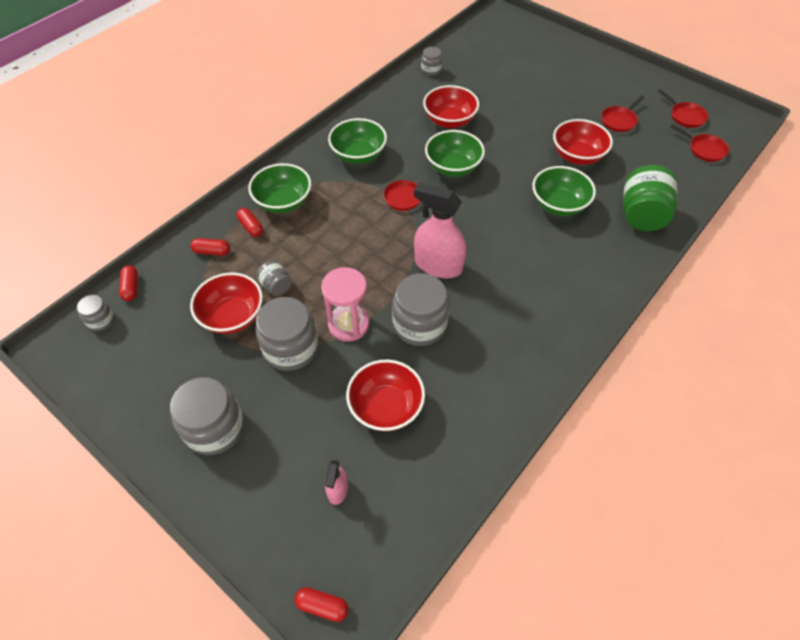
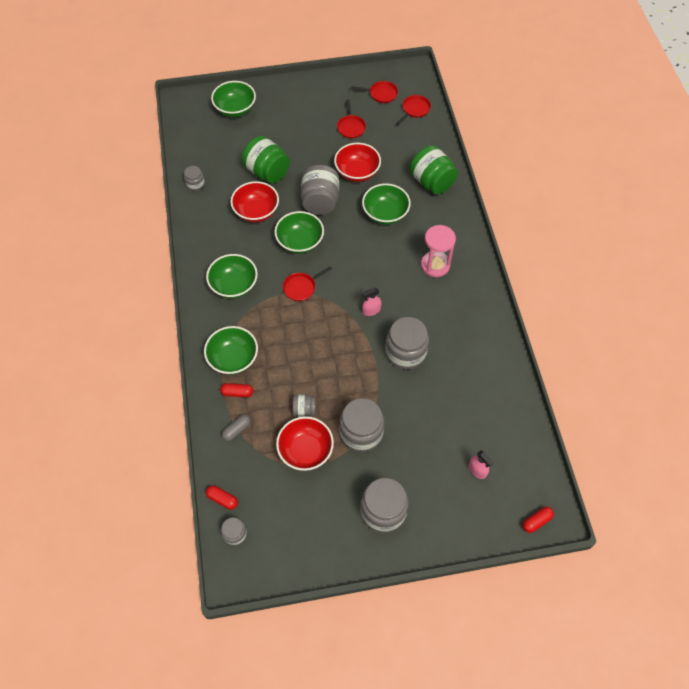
camera: 50 degrees left, 5 degrees up
red capsule [190,238,230,256] -> grey capsule [222,414,251,441]
pink hourglass [321,267,369,342] -> pink hourglass moved to [421,225,456,277]
red bowl [346,359,425,431] -> none
pink spray bottle [414,183,466,279] -> pink spray bottle [362,288,382,316], size x0.49
red pan [670,124,729,162] -> red pan turned 45 degrees counterclockwise [396,95,431,125]
none -> green bowl [211,81,256,117]
none -> green jar [242,136,290,184]
none -> grey jar [301,165,339,215]

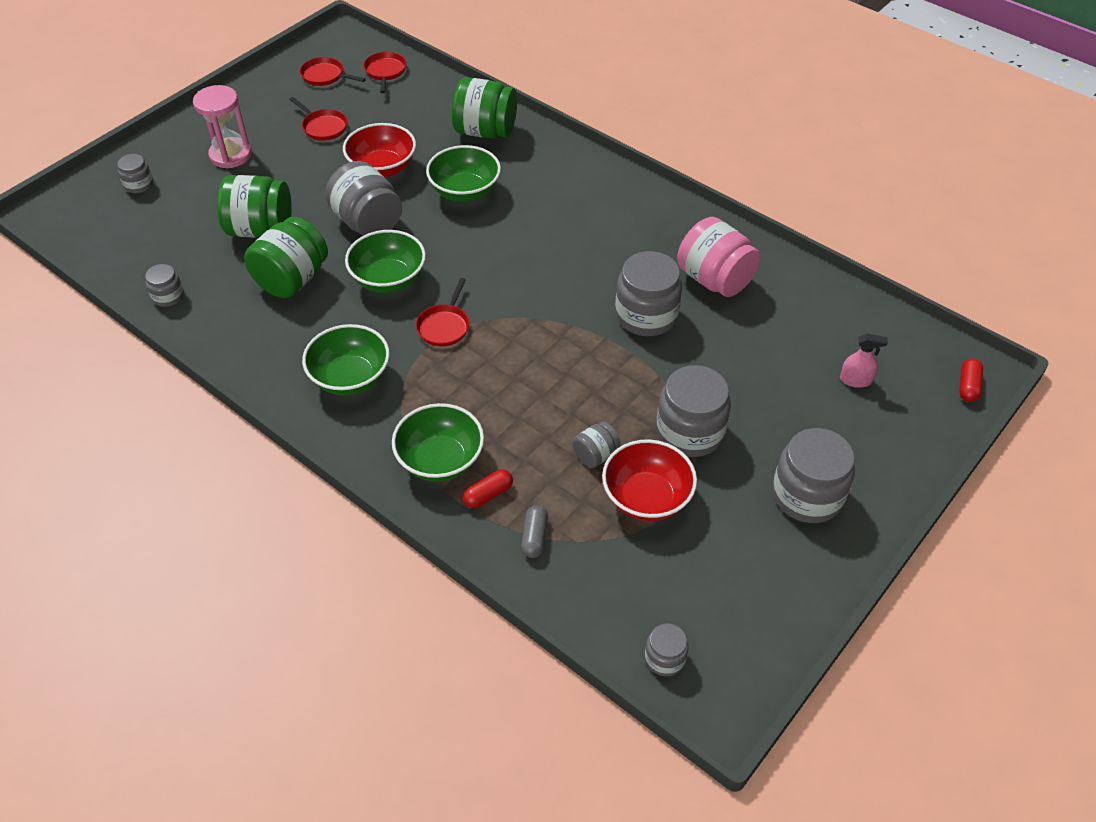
camera: 40 degrees left, 10 degrees down
red capsule [206,485,238,510] -> none
green bowl [211,81,256,117] -> grey jar [117,154,153,193]
red bowl [230,181,279,223] -> green jar [244,217,328,298]
red pan [351,81,398,103] -> red pan turned 120 degrees counterclockwise [300,57,366,86]
pink spray bottle [362,288,382,316] -> none
pink hourglass [421,225,456,277] -> pink hourglass moved to [193,85,252,169]
none -> pink jar [677,217,761,297]

